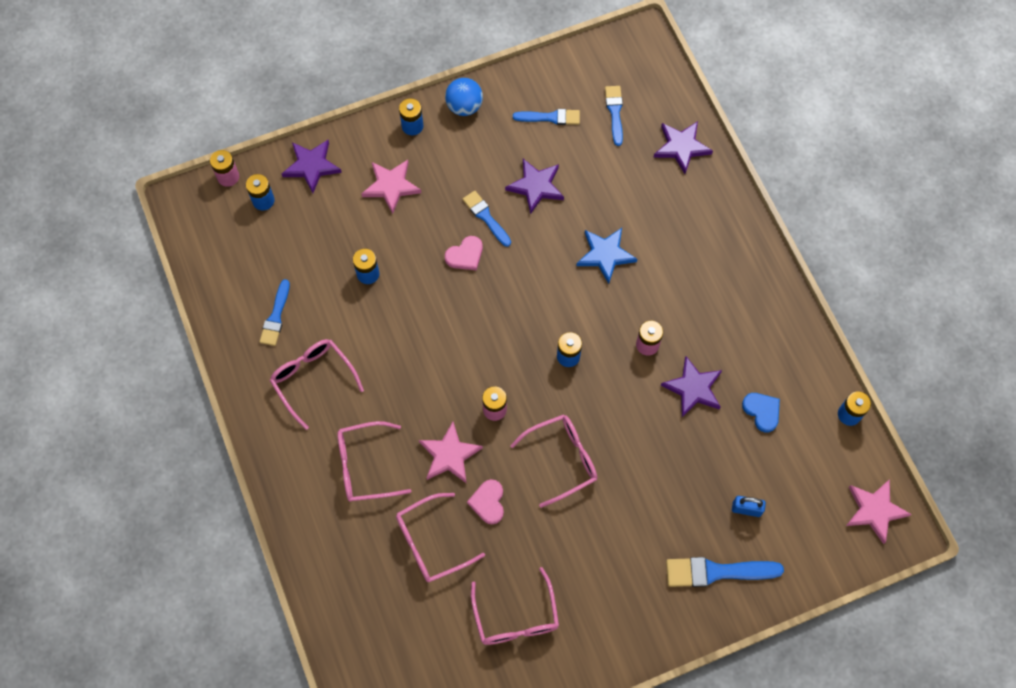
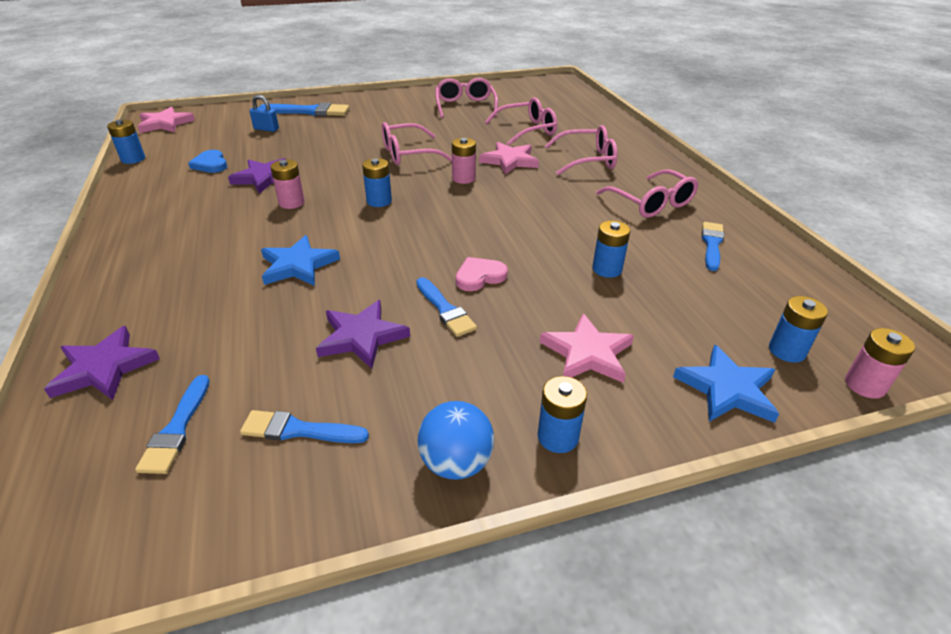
camera: 175 degrees left, 30 degrees down
purple star [282,140,342,193] -> blue star [673,345,779,423]
pink heart [467,479,504,524] -> none

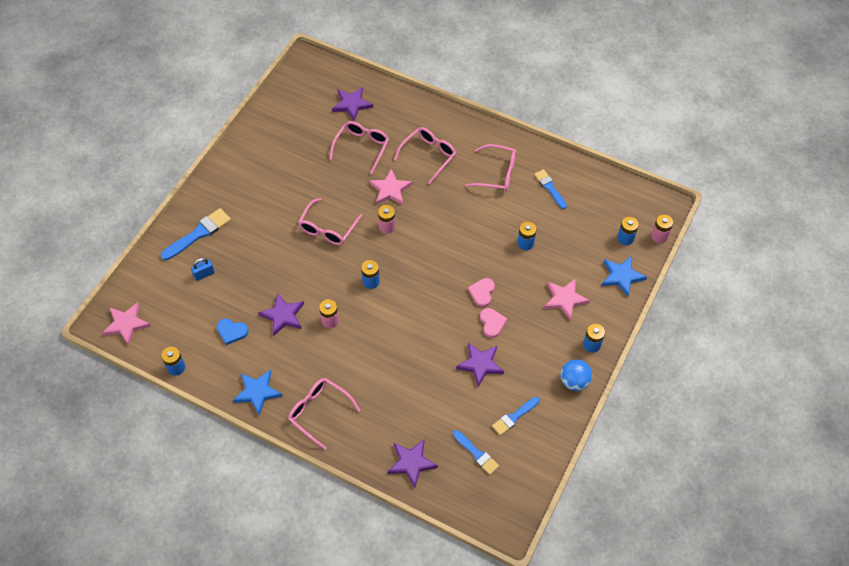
camera: 45 degrees left, 20 degrees up
blue star [261,235,340,286] -> blue star moved to [233,369,283,415]
blue brush [416,277,477,337] -> pink heart [480,308,507,338]
pink glasses [436,78,498,118] -> pink glasses moved to [288,378,360,450]
none -> purple star [332,87,373,121]

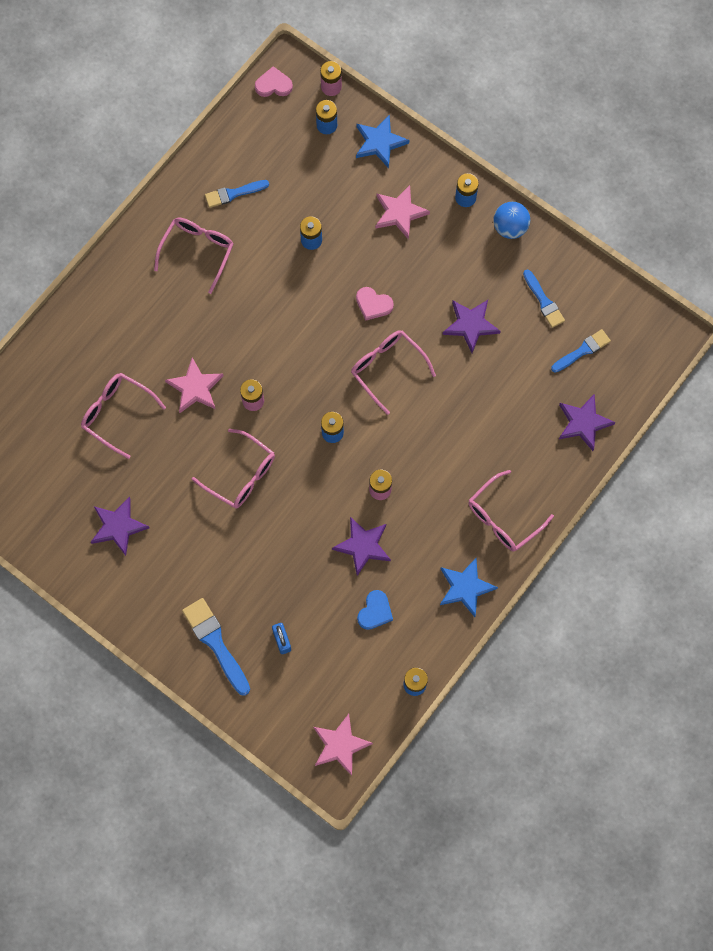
camera: 80 degrees left, 15 degrees up
purple star [332,87,373,121] -> purple star moved to [91,497,149,556]
pink glasses [394,127,456,184] -> pink glasses moved to [351,330,436,415]
pink heart [480,308,507,338] -> pink heart moved to [255,66,293,97]

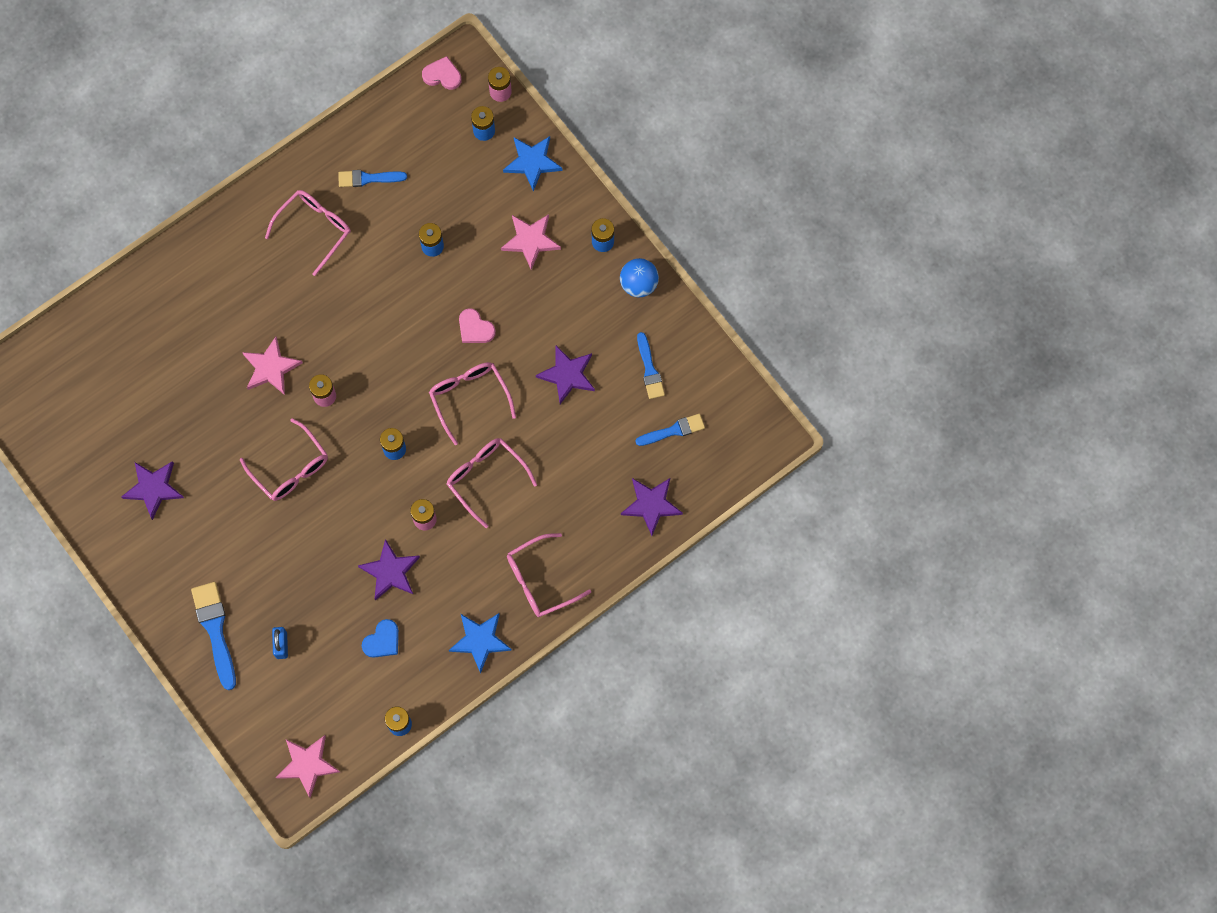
camera: 15 degrees right, 0 degrees up
pink glasses [81,373,166,459] -> pink glasses moved to [447,438,537,528]

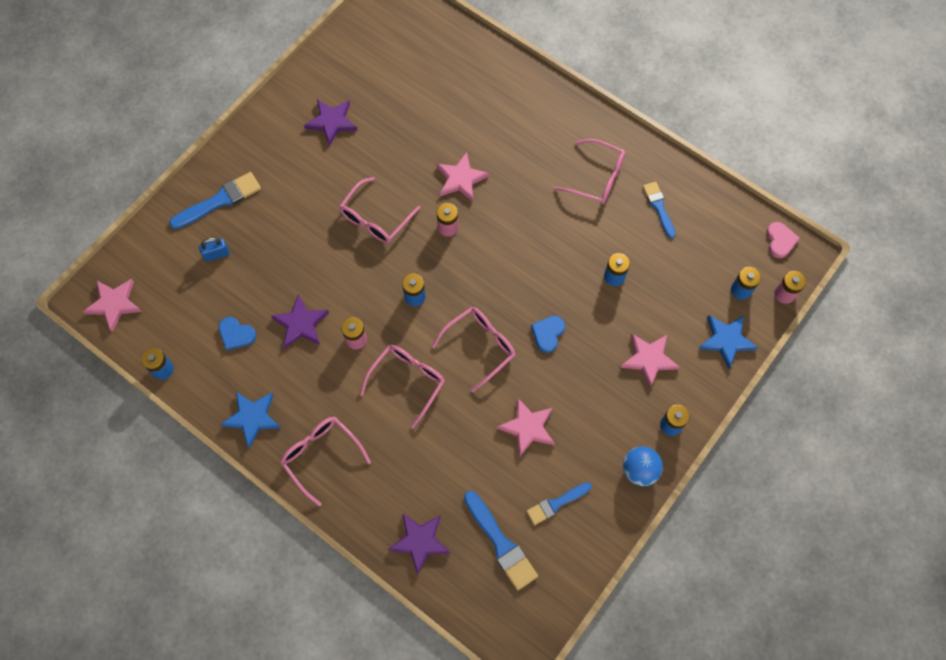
camera: 75 degrees right, 5 degrees down
pink heart [459,308,496,343] -> blue heart [531,316,565,353]
purple star [536,346,595,404] -> pink star [497,398,555,457]
blue brush [635,414,705,446] -> blue brush [464,491,538,590], size x1.52

